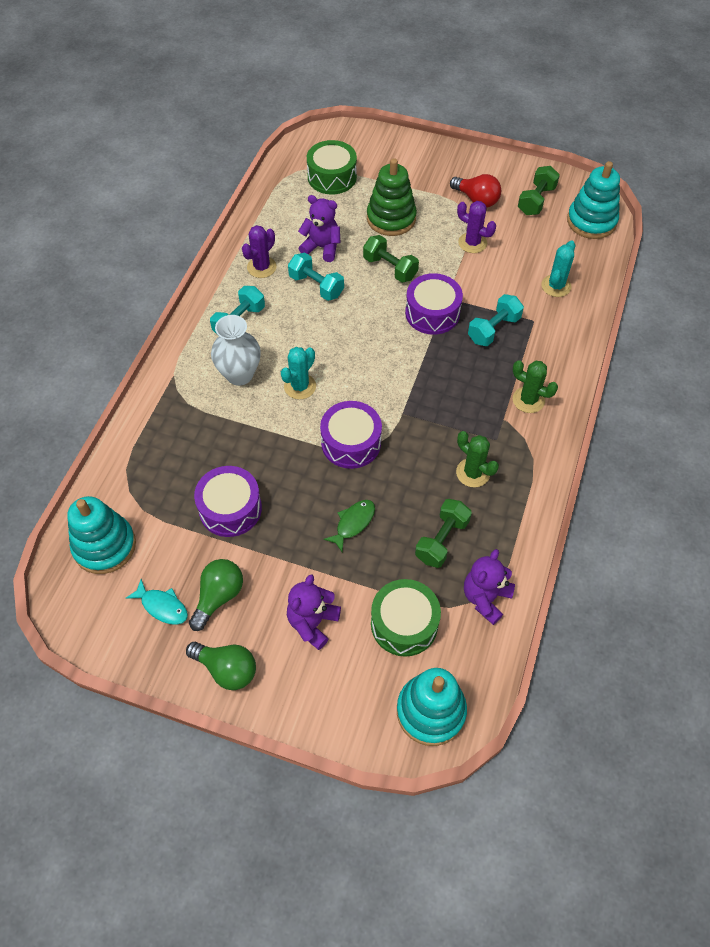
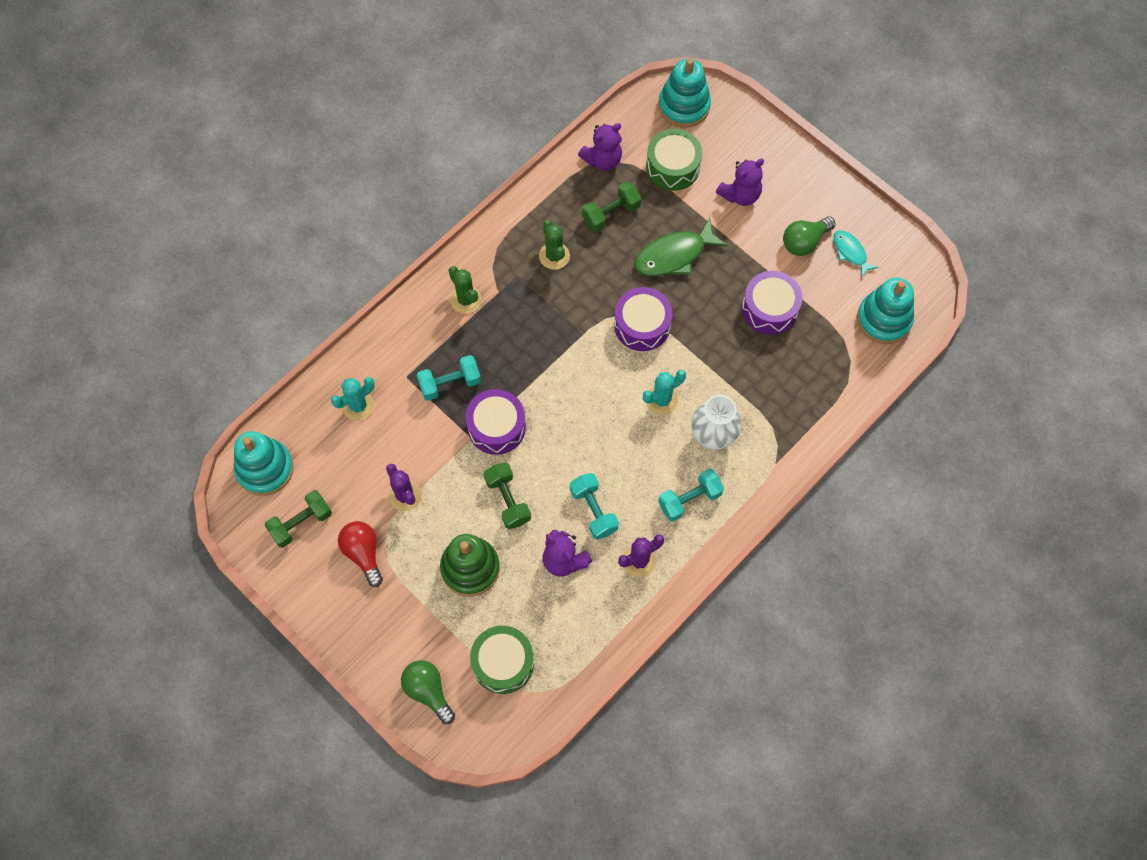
camera: 155 degrees left, 10 degrees up
green light bulb [186,642,256,690] -> green light bulb moved to [401,660,455,724]
green fish [323,500,375,552] -> green fish [634,218,727,276], size x1.71

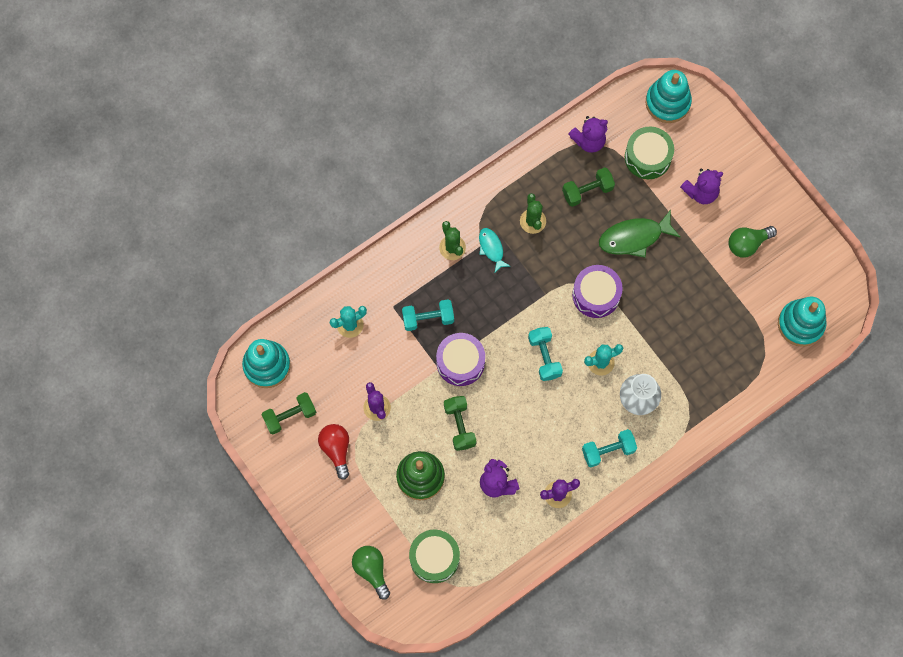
camera: 10 degrees right, 5 degrees up
turquoise dumbbell [570,473,619,540] -> turquoise dumbbell moved to [528,327,563,381]
purple drum [742,271,802,335] -> none
turquoise fish [833,230,878,277] -> turquoise fish moved to [479,228,511,272]

